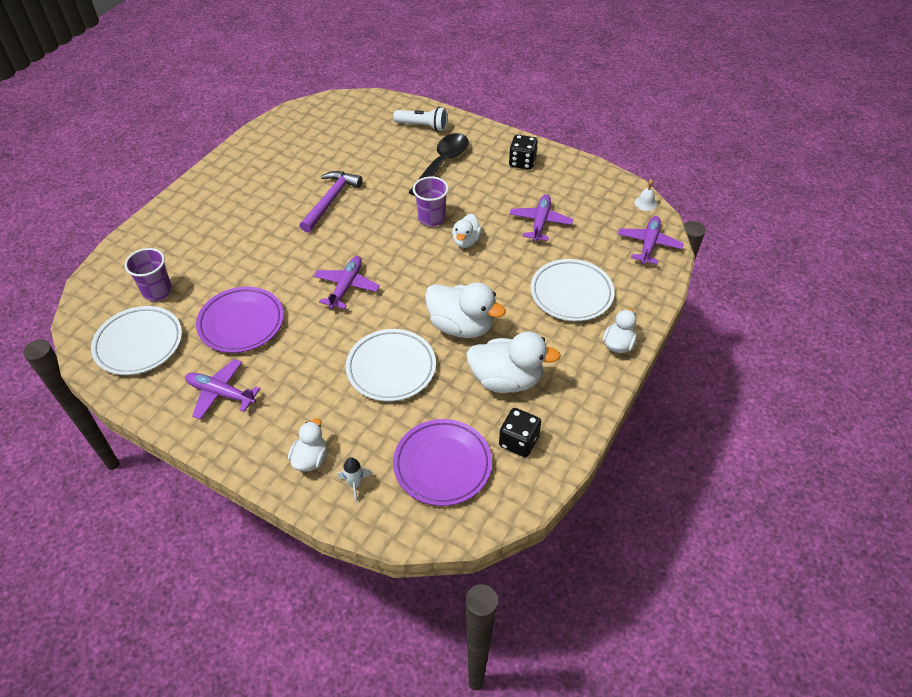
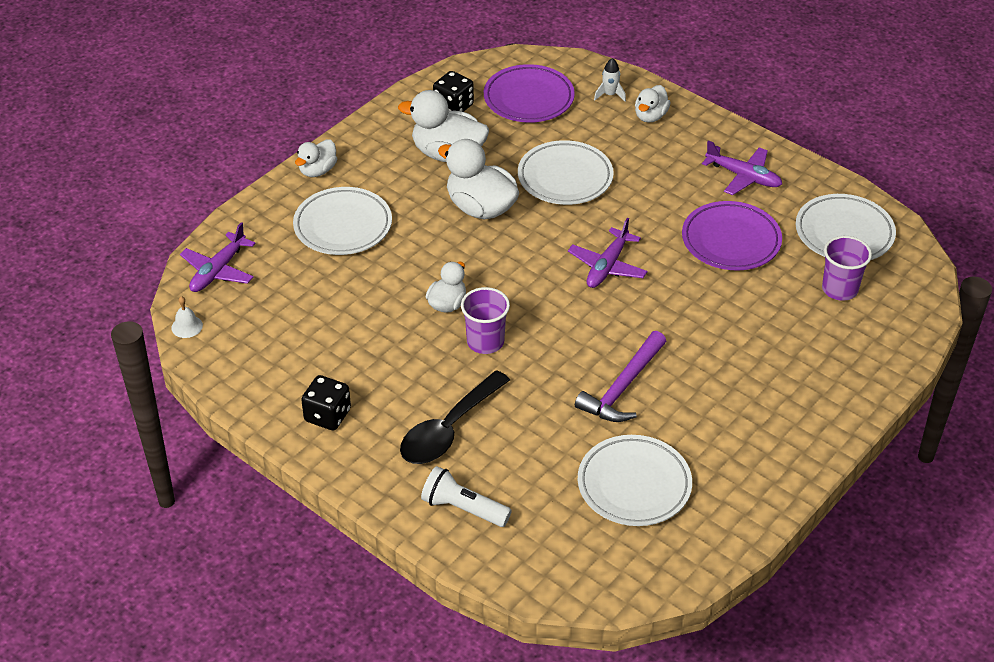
camera: 170 degrees left, 5 degrees down
purple plane [509,194,573,242] -> none
none -> white plate [578,435,692,526]

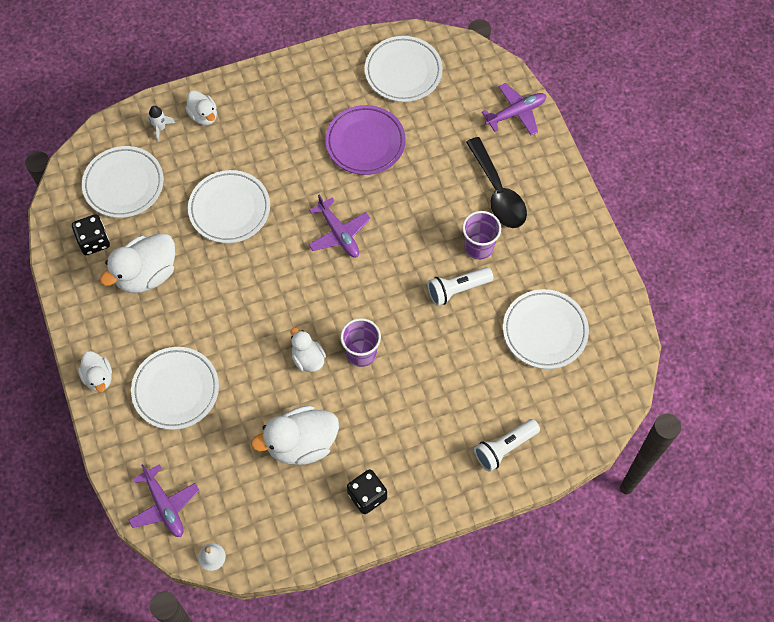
camera: 60 degrees left, 20 degrees up
black spoon [400,370,510,464] -> black spoon moved to [466,137,527,228]
white duck [438,139,519,220] -> white duck moved to [251,406,339,465]
purple plate [484,64,575,123] -> white plate [82,146,164,218]
purple hammer [575,331,666,422] -> white flashlight [427,267,493,306]
purple plane [702,140,782,195] -> purple plane moved to [482,83,547,135]
purple cup [822,236,872,301] -> purple cup moved to [462,211,501,260]

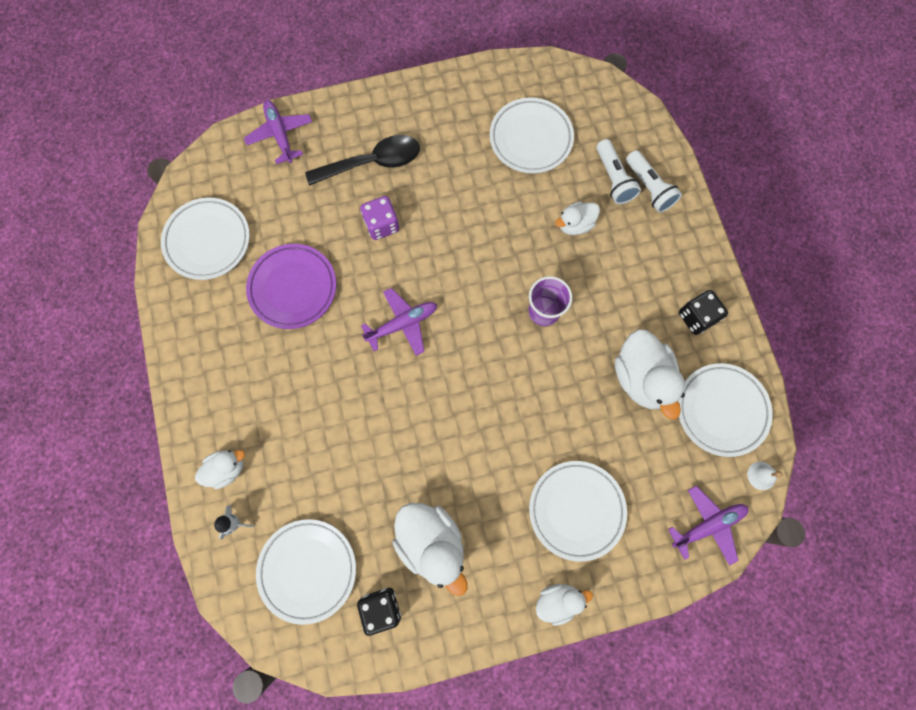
camera: 85 degrees left, 10 degrees up
white plate [188,170,270,243] -> white plate moved to [678,363,773,457]
white duck [291,328,326,372] -> white duck moved to [555,201,600,235]
white flashlight [427,267,493,306] -> white flashlight moved to [596,139,641,204]
purple cup [462,211,501,260] -> none
none -> purple dice [360,196,399,240]

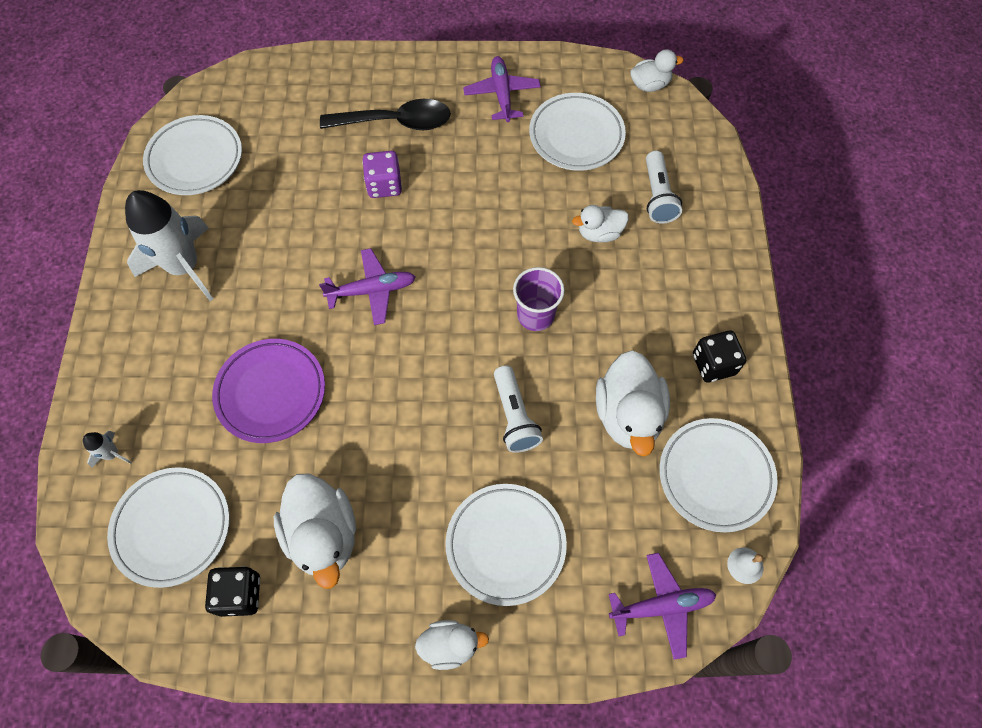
camera: 15 degrees right, 10 degrees down
white duck [195,450,245,489] -> white duck moved to [630,49,683,92]
purple plane [244,100,312,164] -> purple plane moved to [463,56,541,122]
purple plate [246,244,336,329] -> purple plate moved to [212,339,325,443]
white flashlight [626,150,682,213] -> white flashlight moved to [494,366,543,453]
none -> white rocket [125,190,213,301]

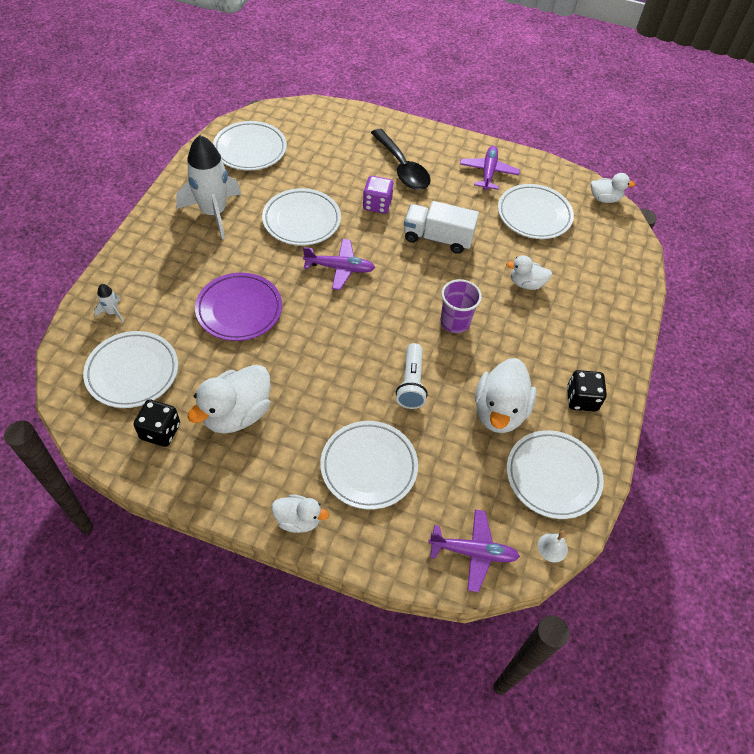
camera: 15 degrees right, 10 degrees down
white duck [274,474,356,589] -> white duck turned 45 degrees clockwise [187,364,271,434]
black spoon [320,99,451,130] -> black spoon turned 45 degrees clockwise [371,129,431,190]
white flashlight [646,151,682,224] -> none
none -> white plate [262,188,341,246]
none -> white truck [404,201,479,254]

